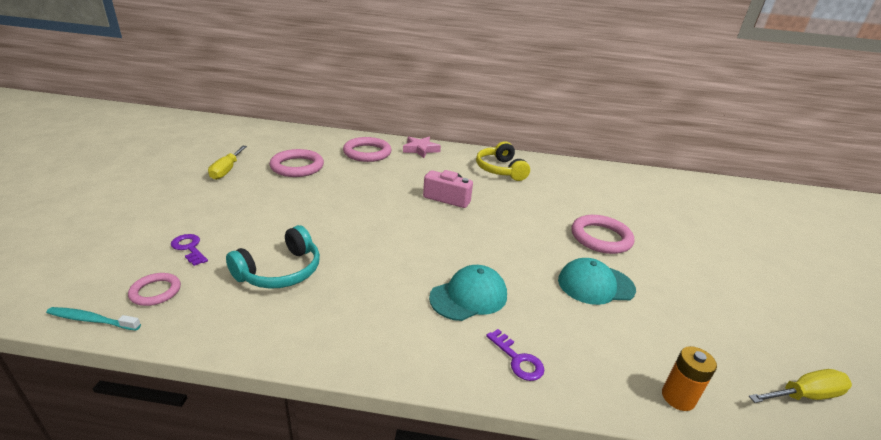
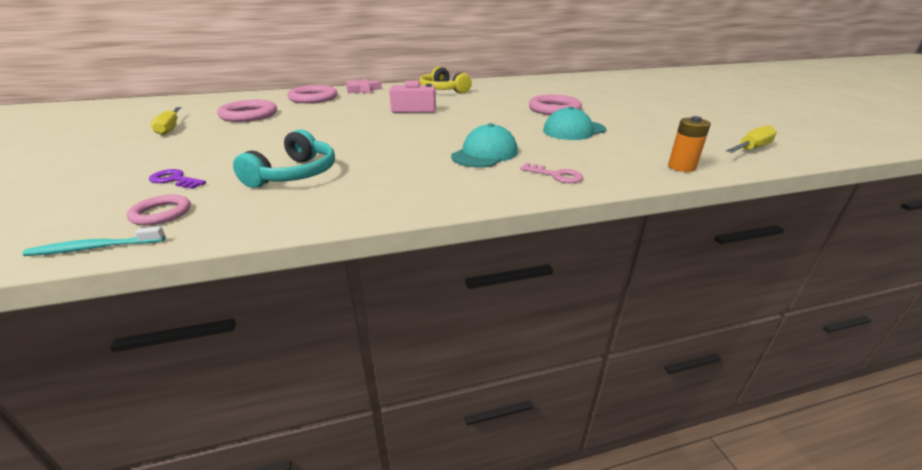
camera: 20 degrees left, 0 degrees up
purple key [486,329,544,381] -> pink key [520,163,583,183]

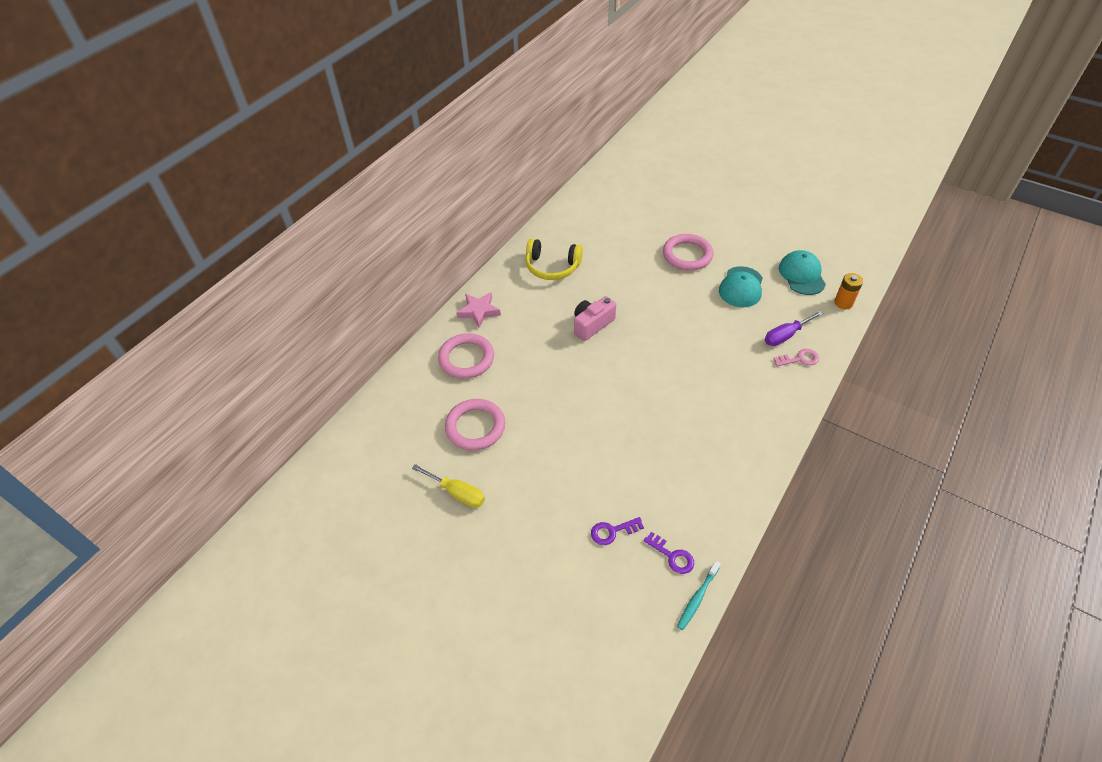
camera: 40 degrees left, 20 degrees up
pink ring [127,195,191,225] -> purple key [644,532,694,574]
turquoise headphones [233,129,335,188] -> none
turquoise cap [451,123,518,168] -> turquoise cap moved to [779,250,826,295]
yellow screwdriver [726,125,777,153] -> none
none -> purple screwdriver [765,311,823,346]

